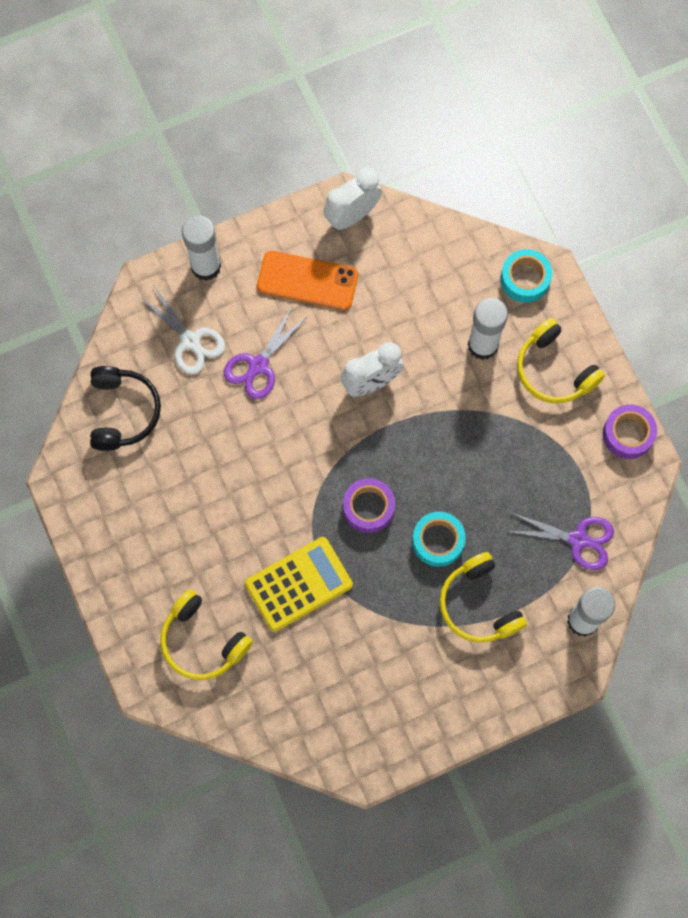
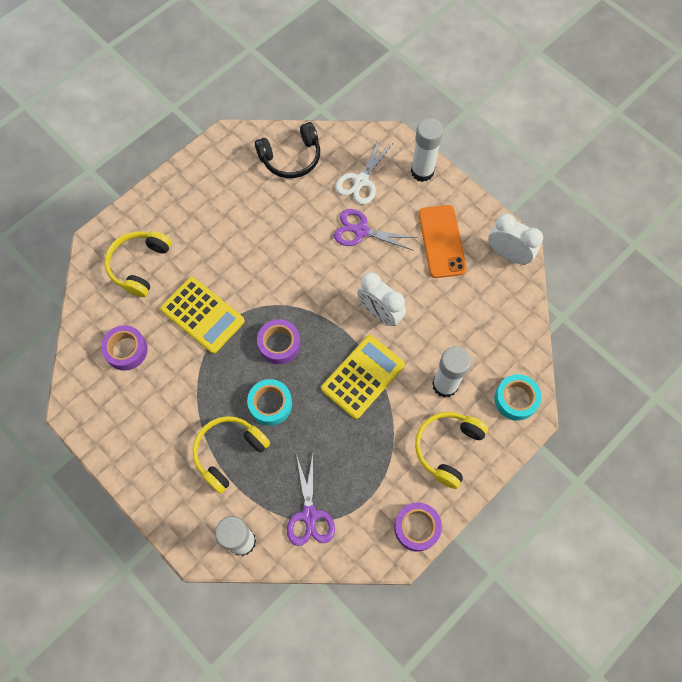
camera: 70 degrees right, 5 degrees down
none -> purple tape [101,325,148,371]
none -> yellow calculator [321,335,405,419]

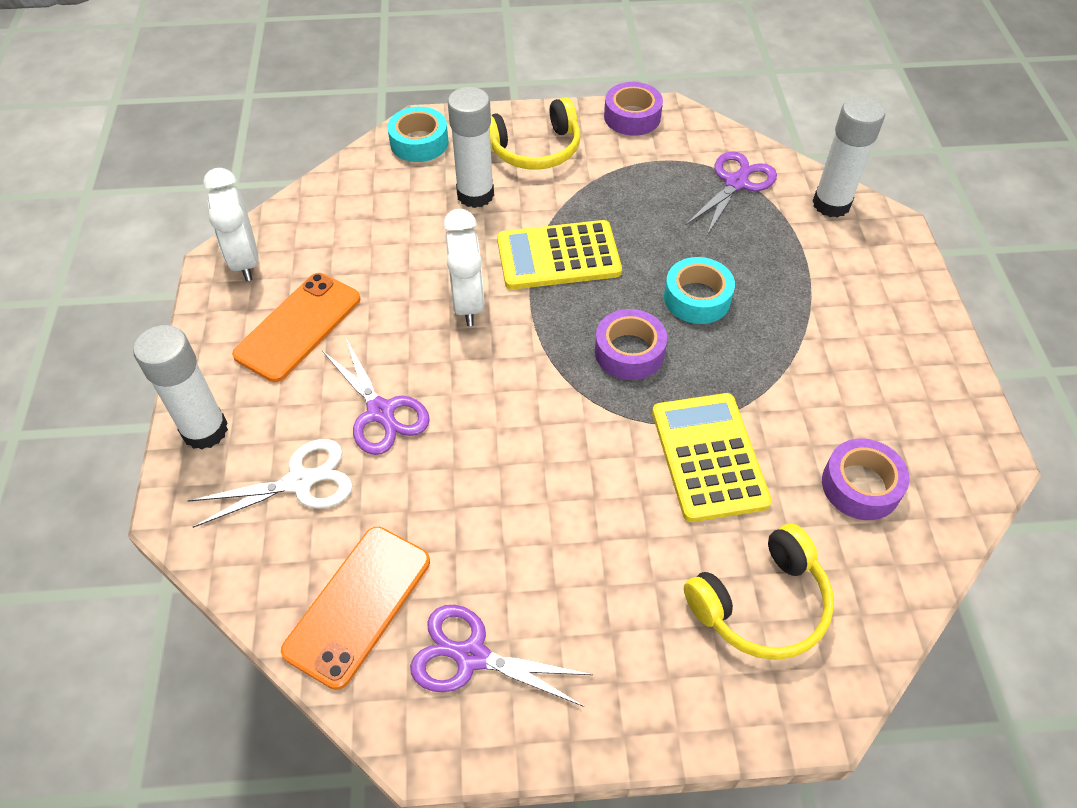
camera: 140 degrees left, 15 degrees down
yellow headphones [193,416,270,494] -> none
black headphones [255,122,320,178] -> orange phone [281,527,430,690]
none -> purple scissors [410,605,593,707]

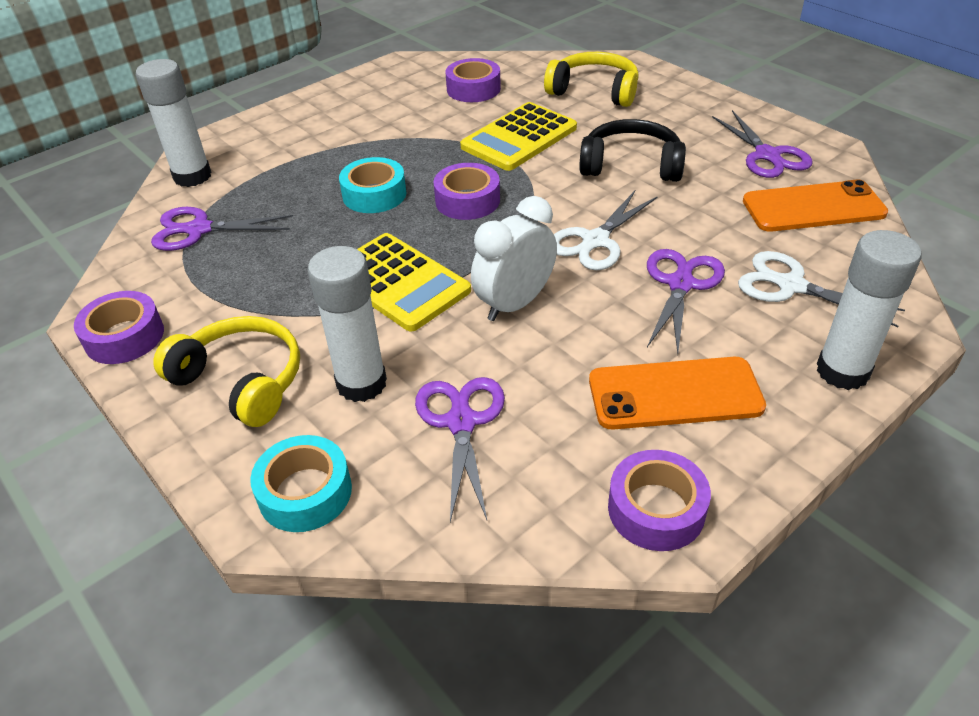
camera: 125 degrees left, 10 degrees down
white clock [203,168,259,281] -> purple tape [608,450,711,551]
none -> purple scissors [415,377,505,522]
none -> white scissors [554,191,658,270]
none -> black headphones [579,119,686,182]

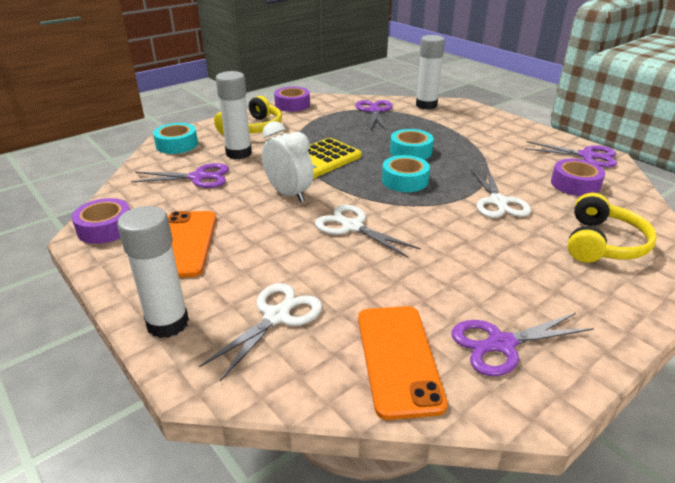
camera: 90 degrees right, 10 degrees down
purple tape [434,163,500,220] -> turquoise tape [382,155,430,192]
yellow calculator [460,102,577,171] -> white scissors [471,168,531,218]
black headphones [579,119,686,182] -> none
purple scissors [647,249,725,354] -> purple scissors moved to [525,141,617,167]

